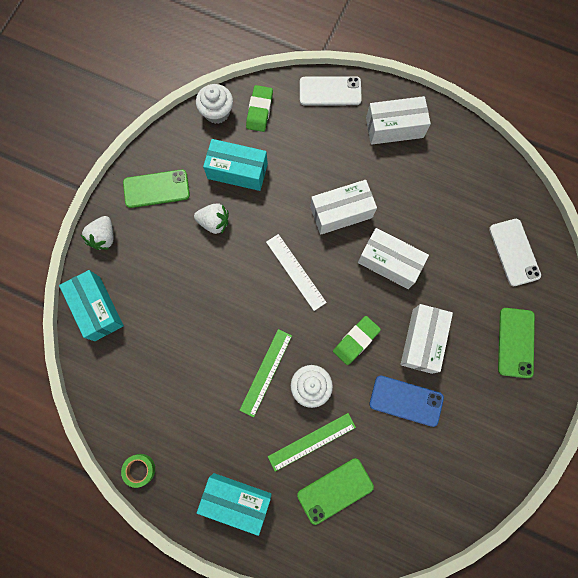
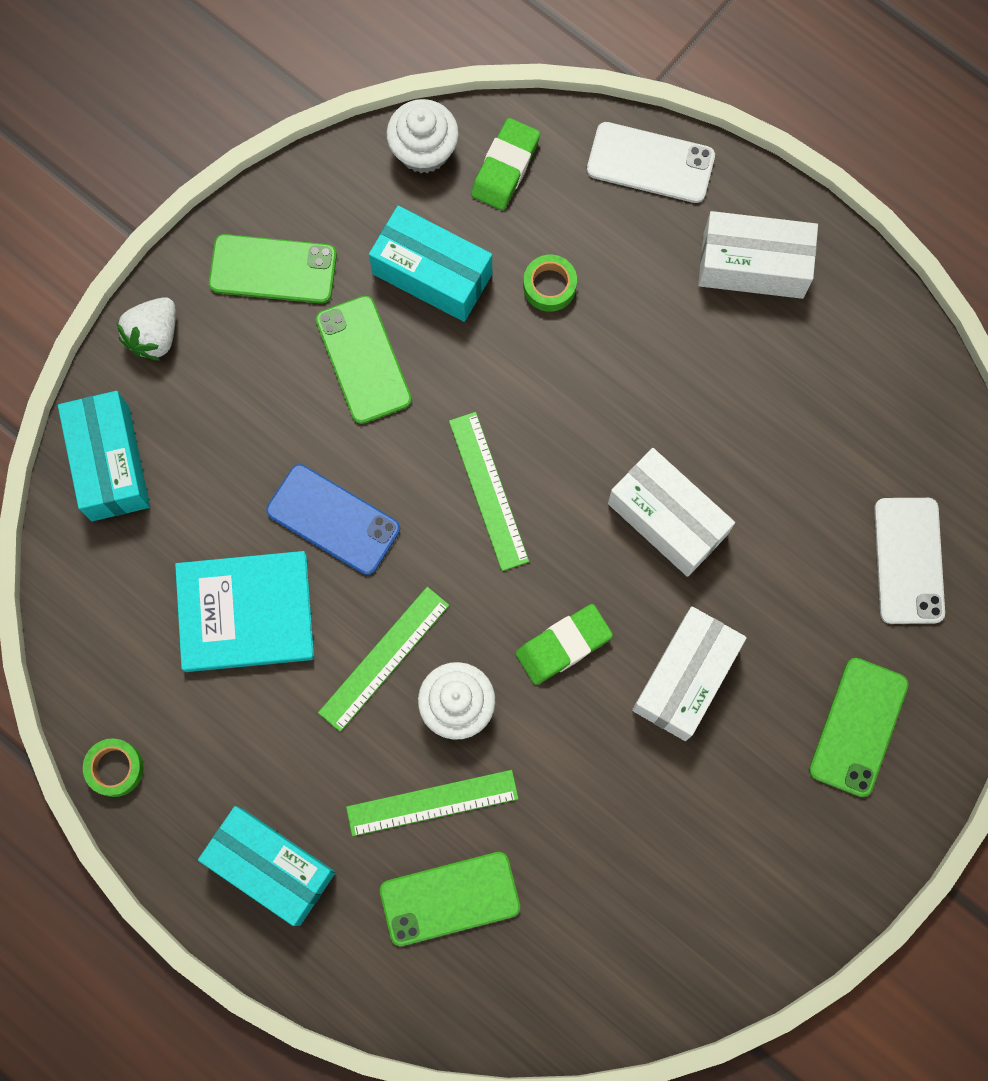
camera: 15 degrees right, 0 degrees up
white strawberry [194,203,229,234] -> green phone [316,296,411,424]
white ruler [266,234,327,311] -> green ruler [449,412,529,571]
white box [310,180,377,235] -> none
blue phone [370,376,444,427] -> blue phone moved to [266,464,400,575]
none -> turquoise book [175,551,314,672]
none -> green tape [523,255,577,312]

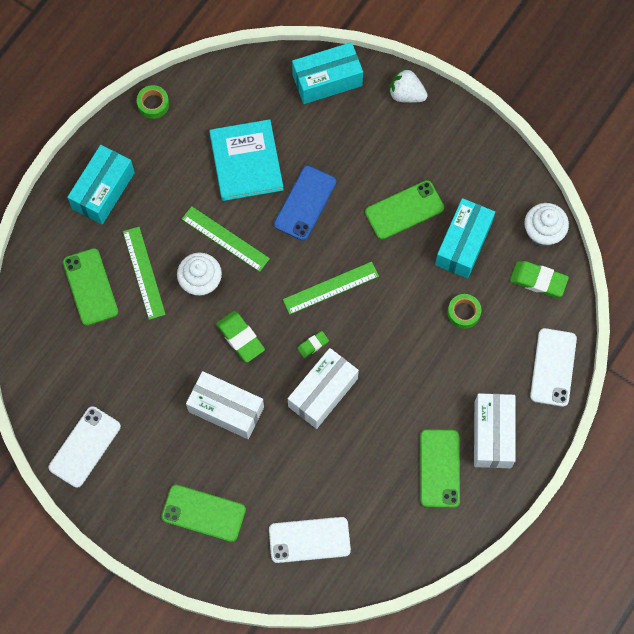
camera: 85 degrees right, 5 degrees down
green phone [209,234,337,304] -> green phone moved to [420,429,460,508]
none -> white phone [49,406,121,488]
none -> green eraser [297,331,329,358]

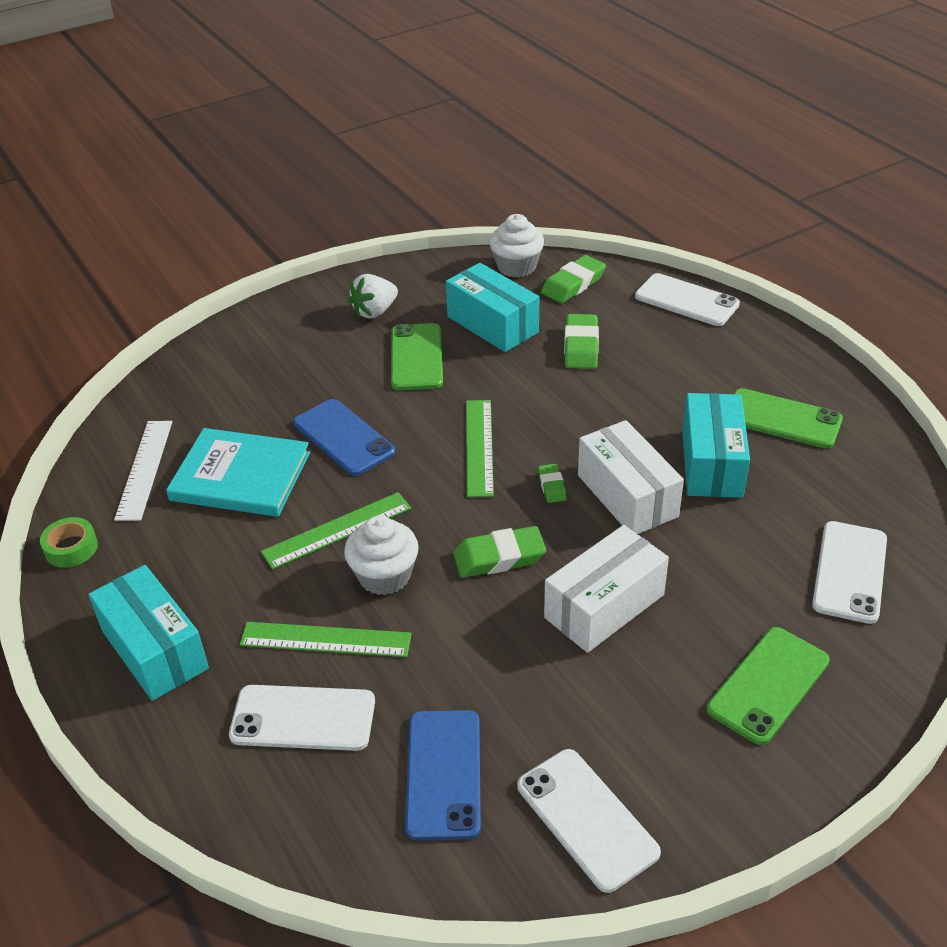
camera: 65 degrees left, 30 degrees down
green phone [63,248,118,326] -> white phone [229,685,375,751]
turquoise box [292,42,363,104] -> turquoise box moved to [682,393,750,498]
white strawberry [389,68,428,103] -> white strawberry moved to [348,274,398,319]
green tape [448,294,481,329] -> green eraser [564,314,599,369]
white box [474,393,516,468] -> none
none -> white ruler [114,421,172,521]
none -> blue phone [405,710,481,840]

